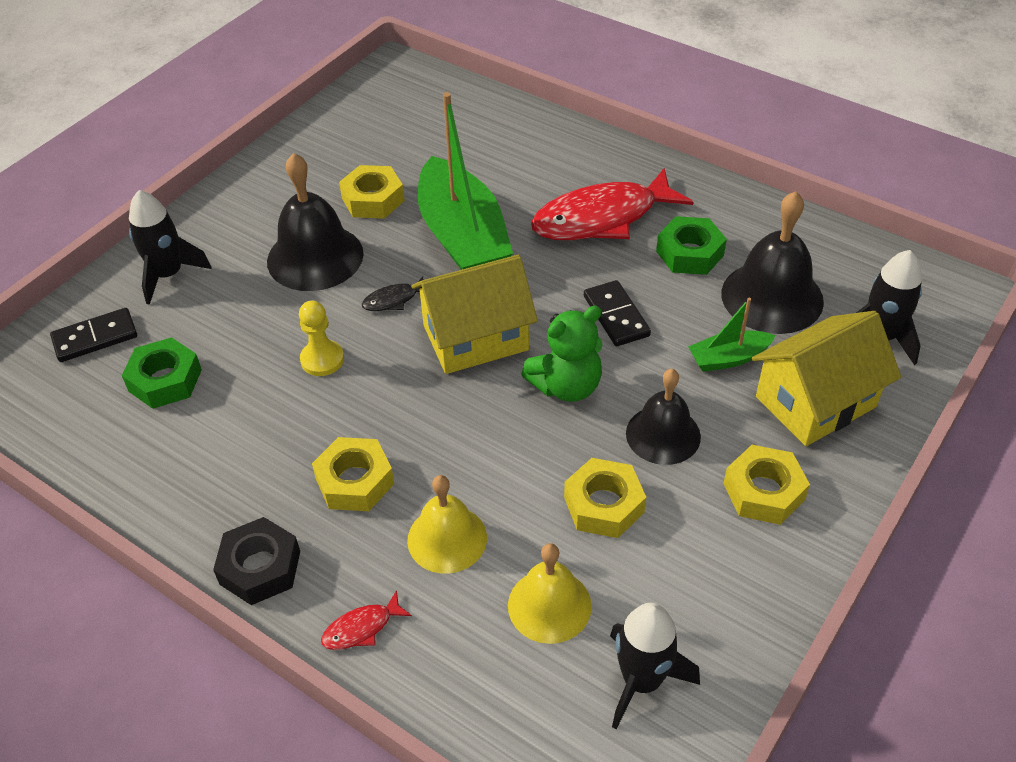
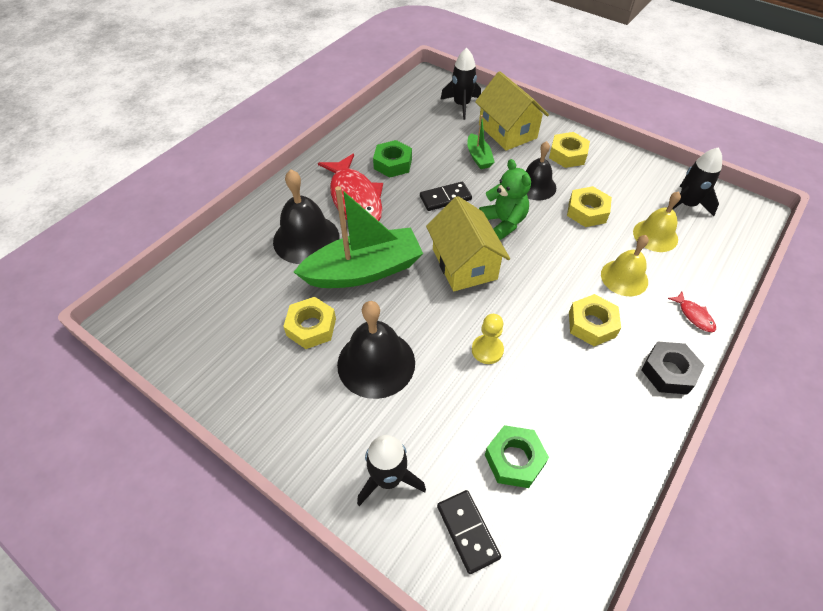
camera: 90 degrees left, 5 degrees up
black fish [362,276,423,311] -> none
black bell [721,191,824,334] -> black bell moved to [273,169,339,264]

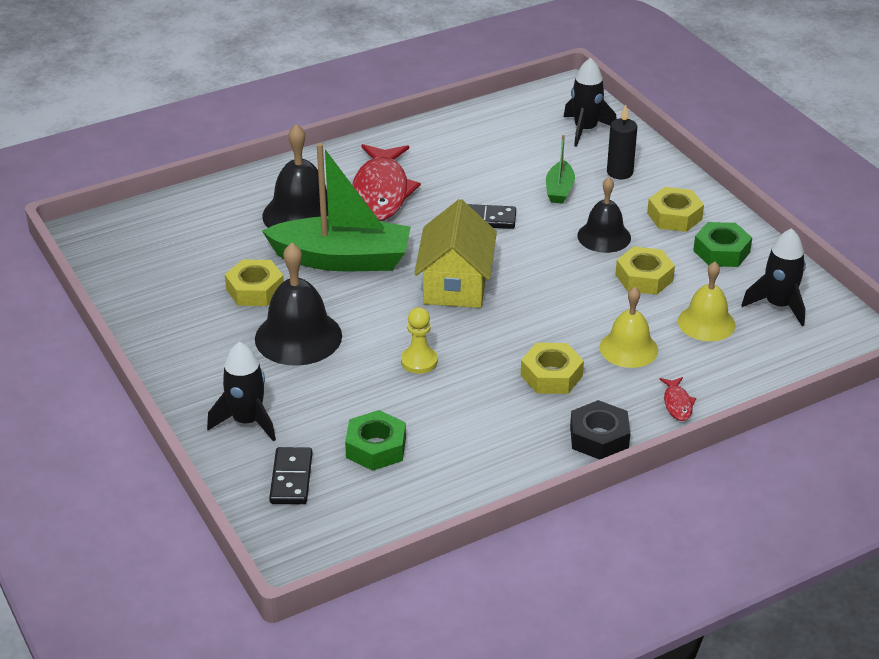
camera: 25 degrees right, 15 degrees down
green nut [373,140,412,178] -> green nut moved to [693,222,752,267]
yellow house [475,71,549,151] -> black candle [607,105,637,179]
green teddy bear [479,159,531,240] -> none

